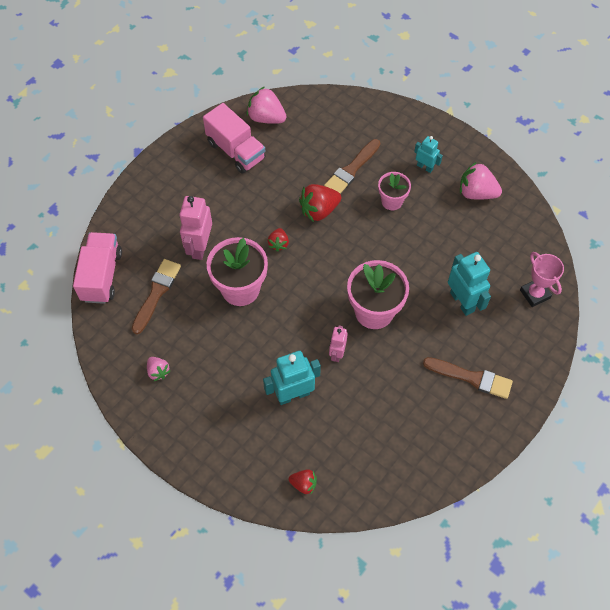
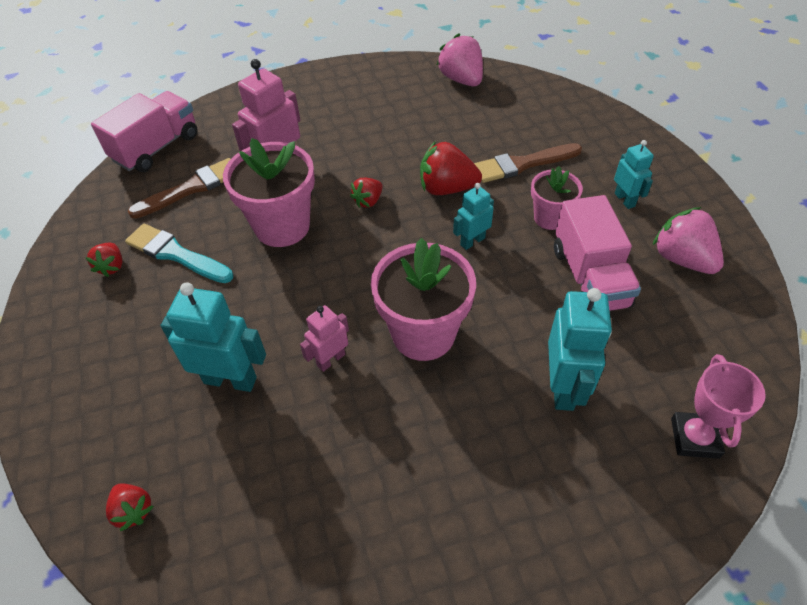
camera: 35 degrees right, 10 degrees down
pink strawberry [147,357,171,381] -> red strawberry [85,243,122,277]
pink truck [203,103,266,174] -> pink truck moved to [554,195,641,311]
brown brush [423,357,513,399] -> none
none -> turquoise brush [125,224,233,283]
none -> turquoise robot [453,183,494,250]

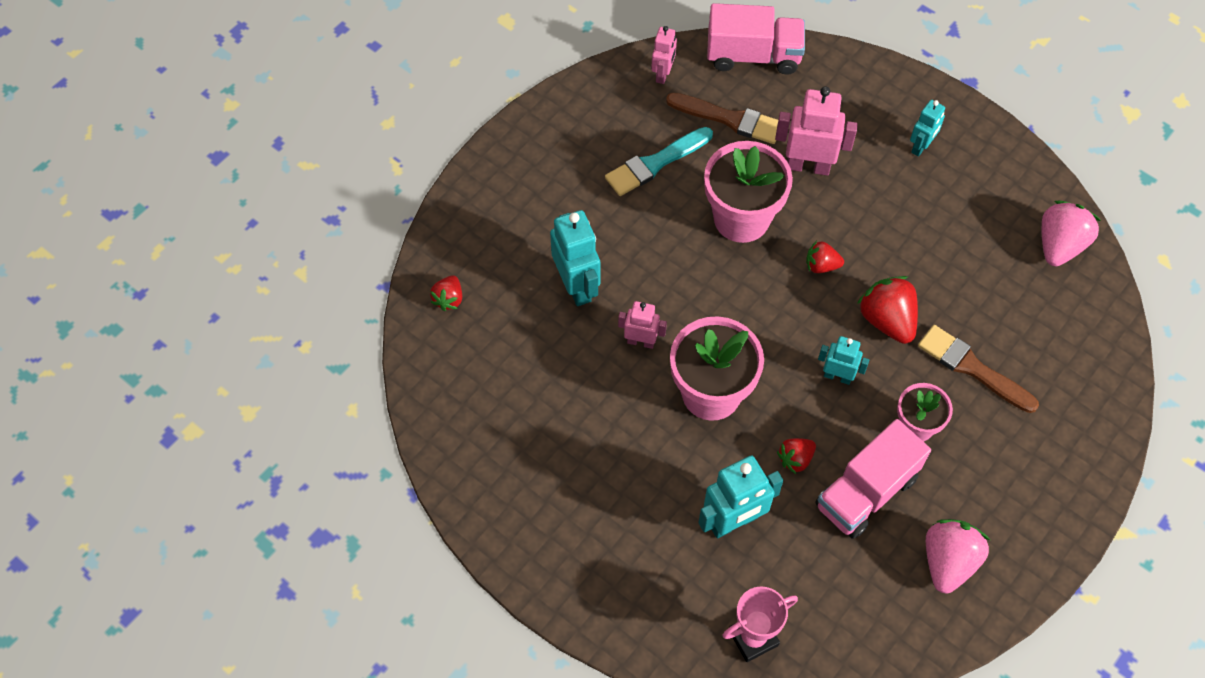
camera: 55 degrees right, 10 degrees up
red strawberry [85,243,122,277] -> red strawberry moved to [777,438,816,474]
turquoise brush [125,224,233,283] -> turquoise brush turned 120 degrees counterclockwise [605,127,713,196]
turquoise robot [614,140,654,209] -> turquoise robot moved to [910,100,945,157]
none -> pink robot [651,26,677,84]

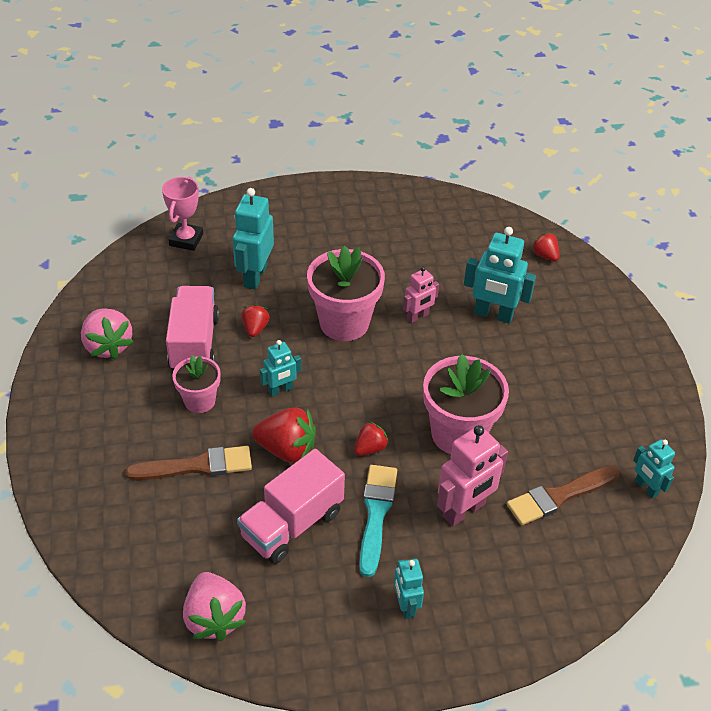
camera: 130 degrees right, 15 degrees down
turquoise brush [605,127,713,196] -> turquoise brush moved to [359,465,397,577]
pink robot [651,26,677,84] -> turquoise robot [633,439,675,498]
pink truck [707,3,805,75] -> pink truck moved to [237,449,345,564]

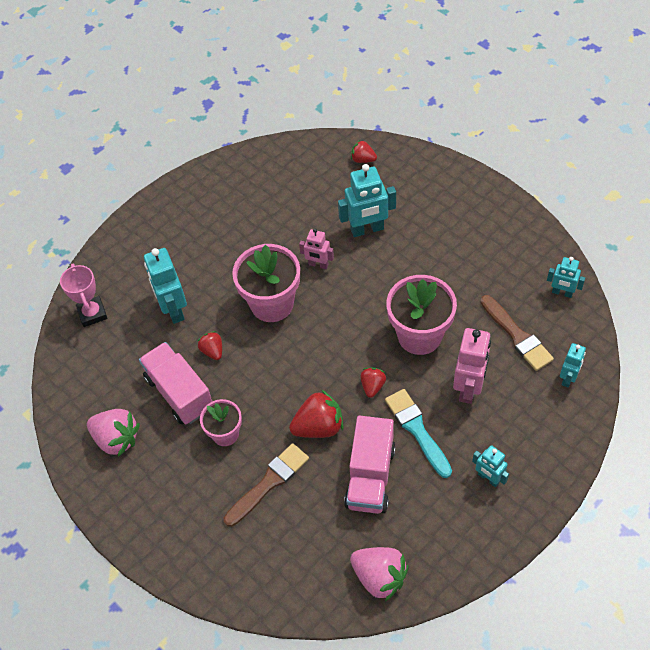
camera: 30 degrees left, 10 degrees up
turquoise robot [260,340,301,397] -> turquoise robot moved to [560,343,586,388]
pink robot [403,266,439,323] -> pink robot turned 90 degrees clockwise [299,228,334,269]
brown brush [507,465,619,525] -> brown brush turned 60 degrees counterclockwise [480,295,554,371]

